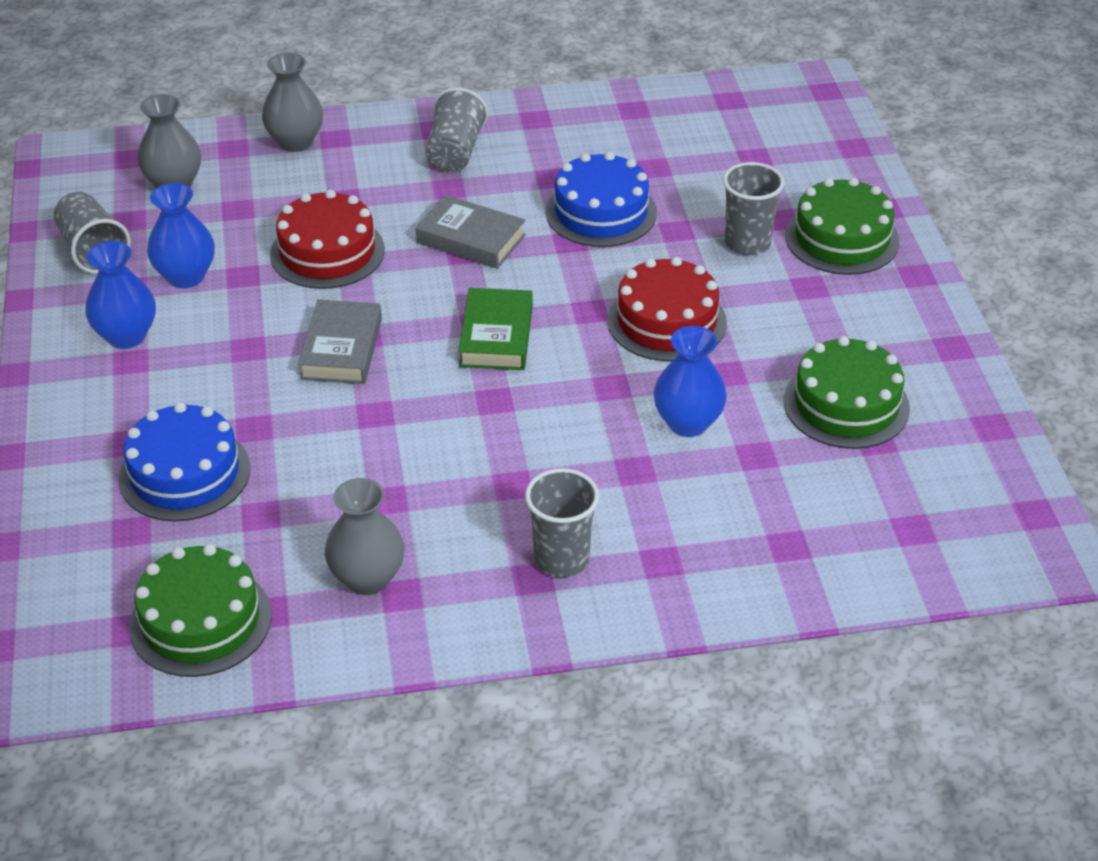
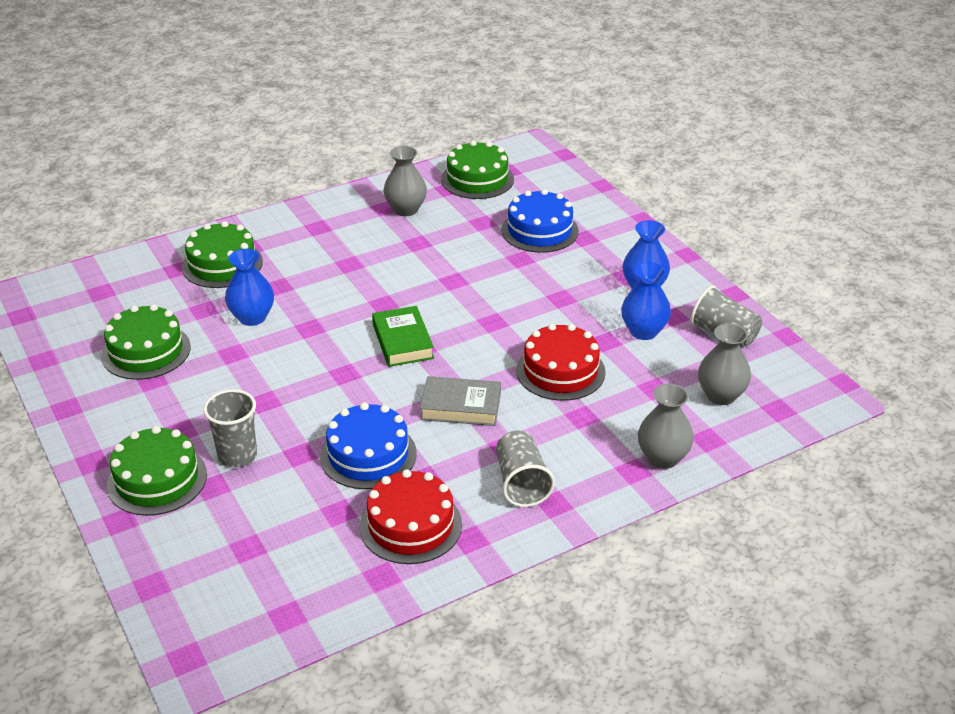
camera: 160 degrees right, 5 degrees down
grey book [298,300,382,384] -> none
grey cup [525,468,599,578] -> none
red cake [608,257,727,361] -> red cake moved to [360,469,462,564]
none -> green cake [182,221,263,288]

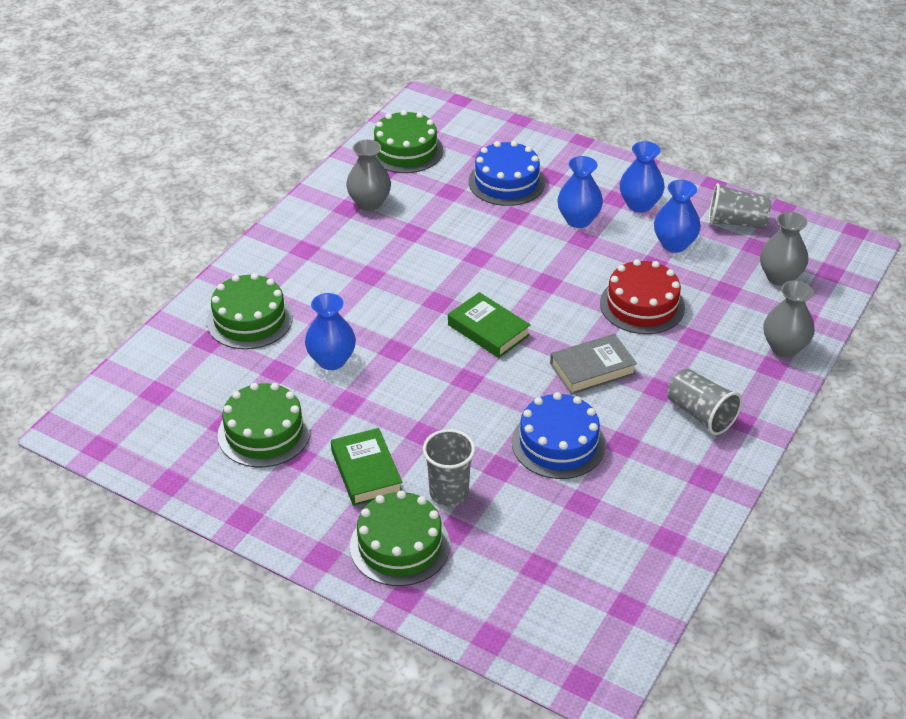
camera: 30 degrees left, 5 degrees up
red cake [360,469,462,564] -> none
none -> green book [331,428,402,506]
none -> blue vase [557,156,603,228]

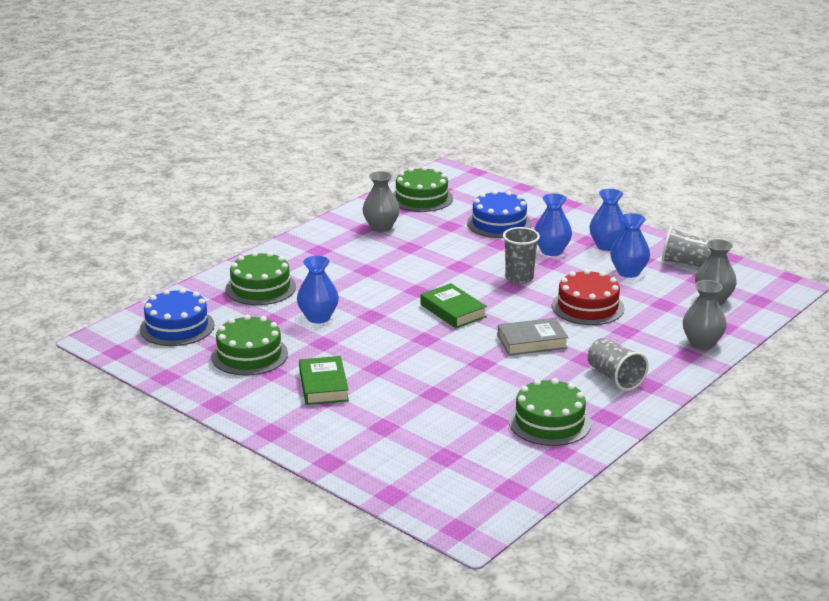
camera: 10 degrees right, 15 degrees down
green cake [350,490,450,586] -> green cake moved to [508,378,591,446]
grey cup [423,429,475,506] -> grey cup moved to [503,227,540,284]
blue cake [512,392,606,479] -> blue cake moved to [140,288,215,346]

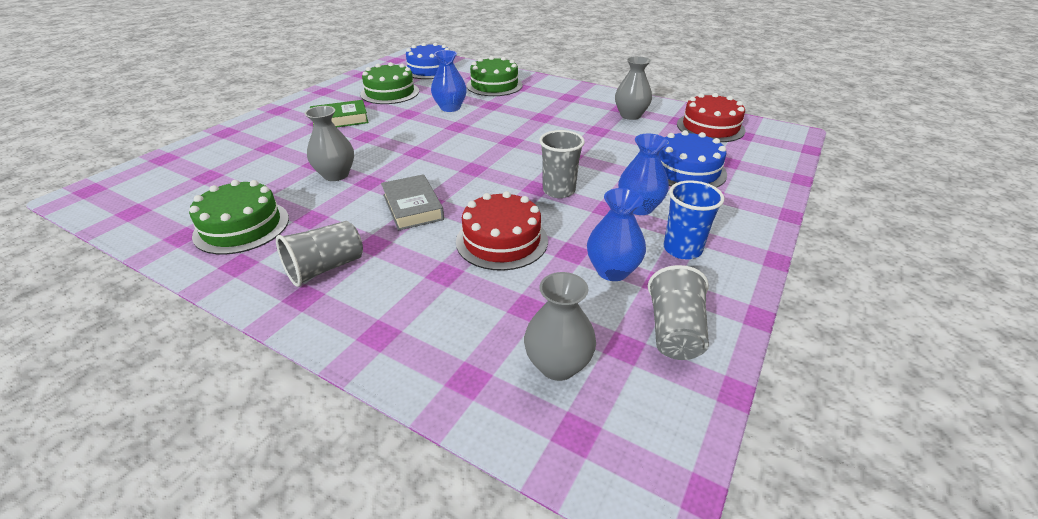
camera: 80 degrees right, 10 degrees up
green cake [393,166,453,212] -> red cake [677,93,745,142]
green book [420,283,487,328] -> none
blue vase [589,189,625,251] -> blue cup [663,180,724,260]
grey vase [683,280,727,350] -> grey vase moved to [305,106,354,181]

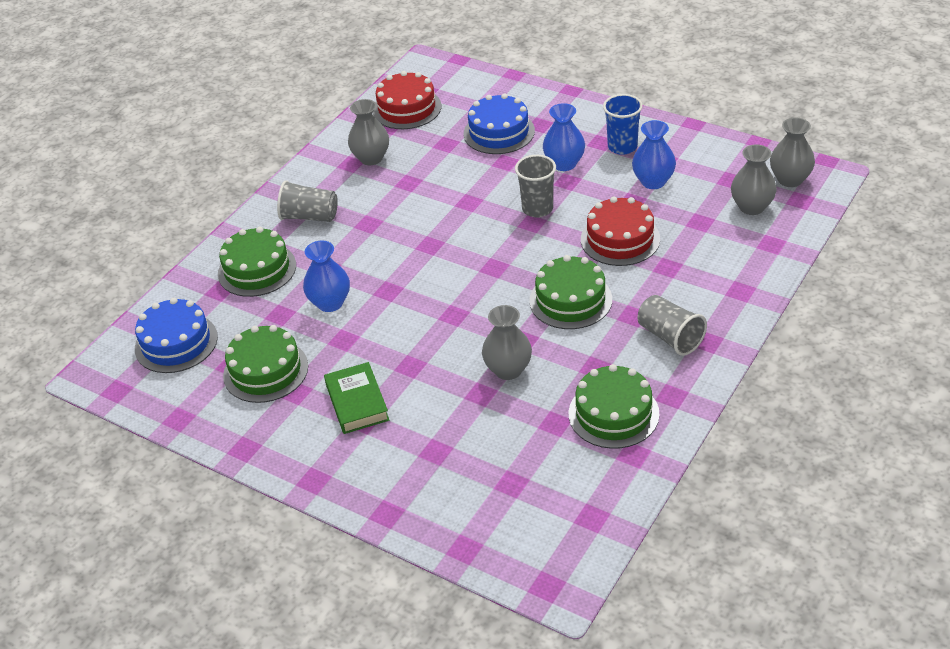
camera: 85 degrees left, 5 degrees up
grey book [381,174,444,231] -> green cake [529,255,612,329]
grey cup [648,265,709,360] -> grey cup moved to [277,180,338,222]
none -> grey vase [770,117,815,187]

